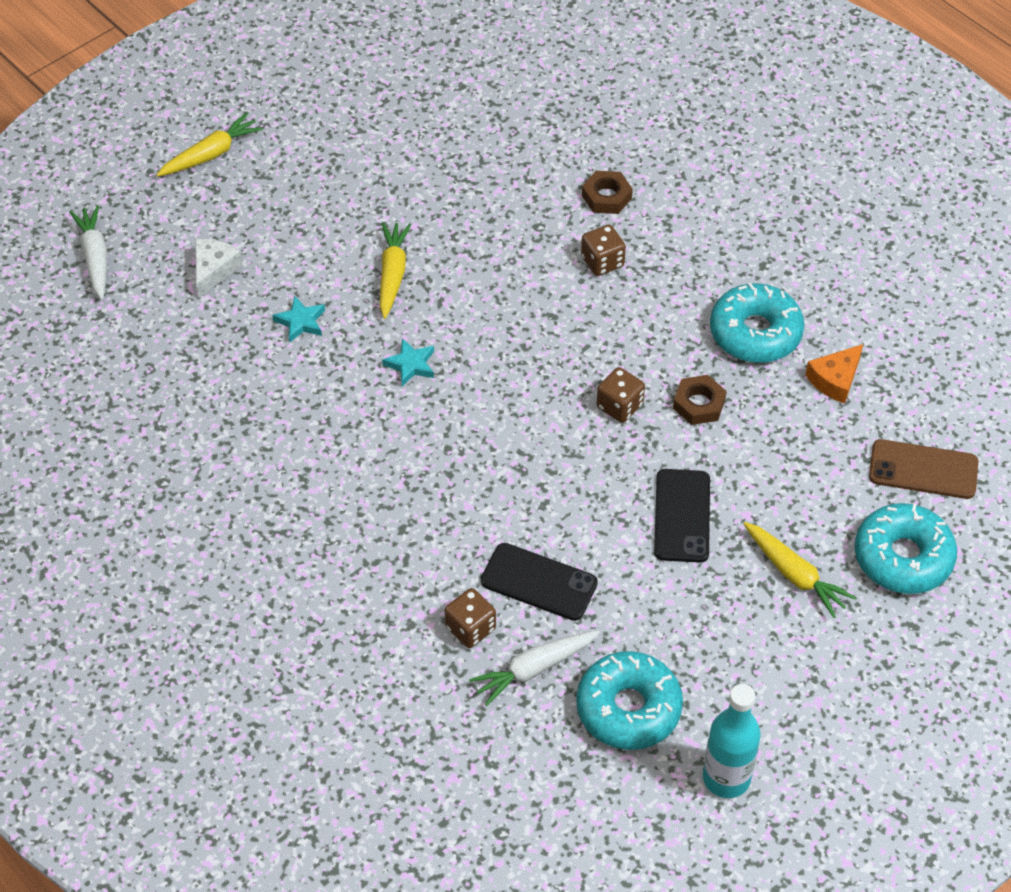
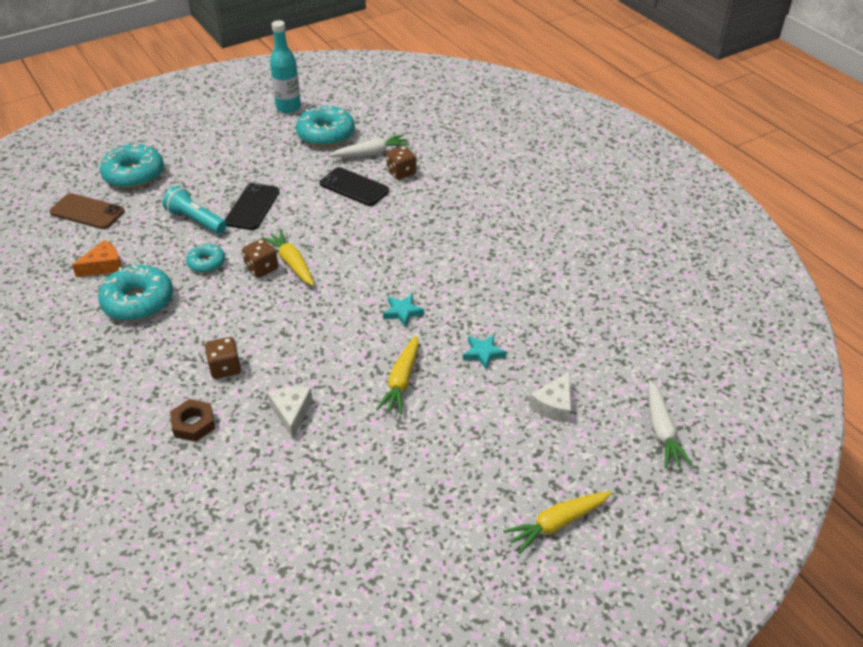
camera: 170 degrees left, 10 degrees down
brown nut [673,375,727,425] -> turquoise donut [186,244,225,273]
yellow carrot [743,522,856,618] -> yellow carrot moved to [262,230,314,286]
none -> turquoise flashlight [163,186,227,234]
none -> white cheese [267,386,313,439]

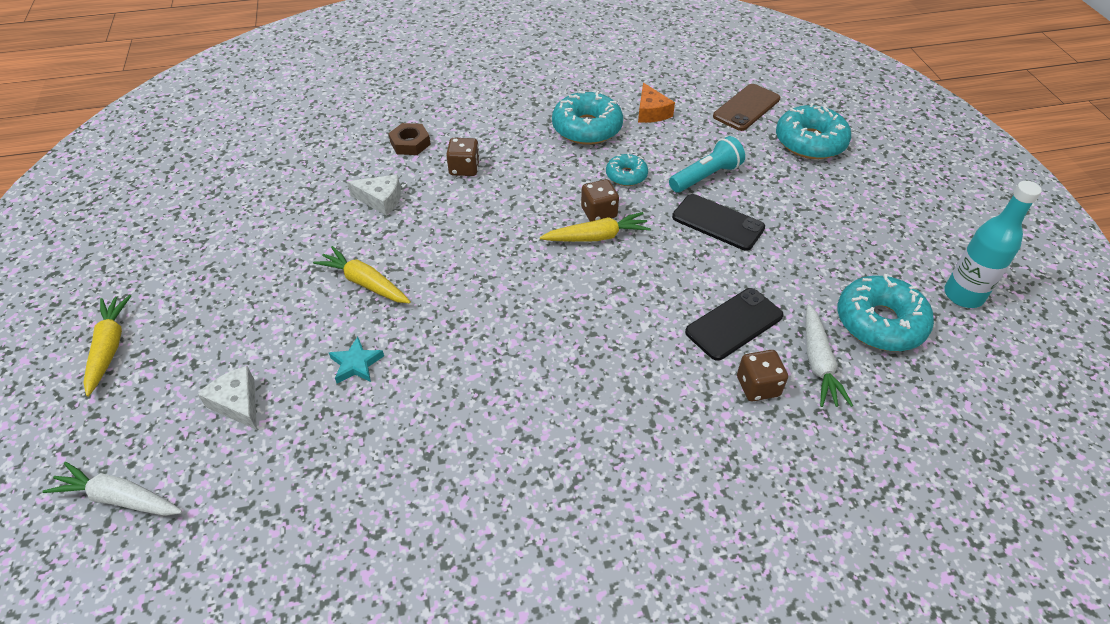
camera: 110 degrees right, 5 degrees up
turquoise star [383,294,424,327] -> none

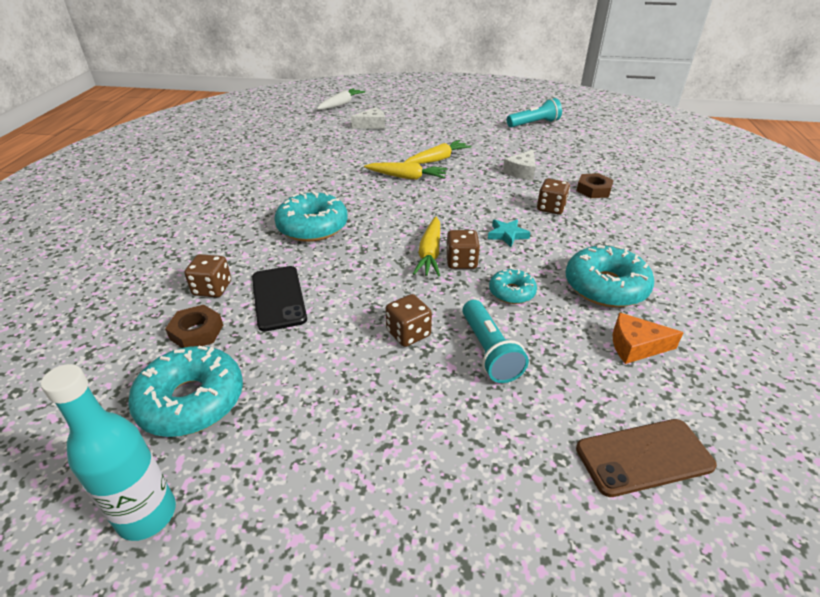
camera: 110 degrees right, 10 degrees down
yellow carrot [83,295,131,397] -> yellow carrot moved to [364,162,447,180]
turquoise star [329,337,384,383] -> turquoise star moved to [488,219,531,247]
black phone [672,194,765,251] -> brown dice [385,294,432,347]
brown phone [713,84,780,131] -> brown phone turned 75 degrees counterclockwise [576,419,717,497]
turquoise donut [776,103,851,159] -> turquoise donut moved to [274,191,348,242]
white carrot [806,304,853,407] -> brown nut [165,305,223,348]
none -> turquoise flashlight [507,98,562,127]

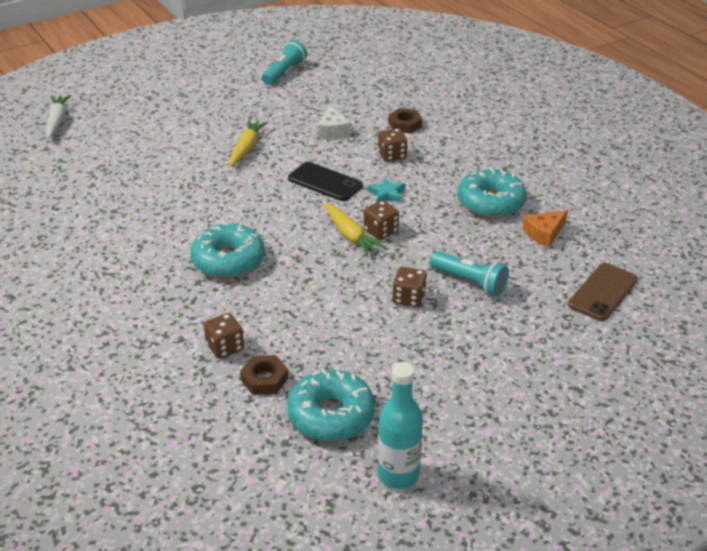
camera: 40 degrees left, 0 degrees up
black phone [252,266,307,332] -> black phone moved to [288,162,362,201]
white cheese [351,107,385,129] -> none
yellow carrot [364,162,447,180] -> none
turquoise donut [489,268,537,304] -> none

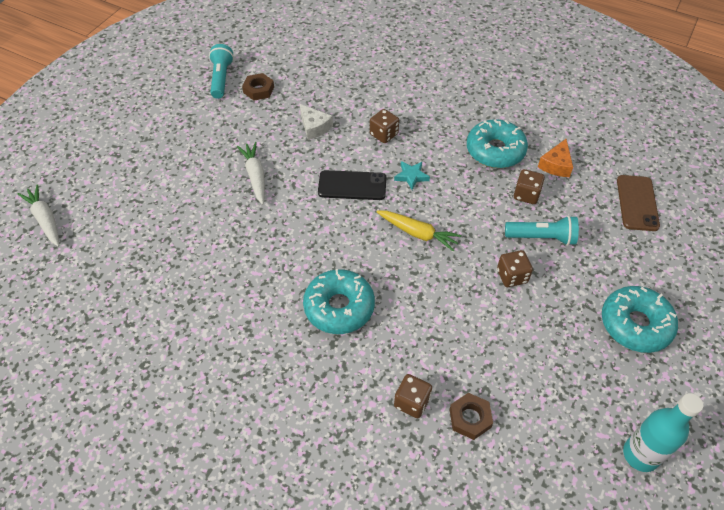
camera: 30 degrees left, 15 degrees up
yellow carrot [230,119,268,166] -> white carrot [237,142,265,205]
turquoise donut [287,369,375,441] -> turquoise donut moved to [602,286,678,353]
brown dice [364,201,399,240] -> brown dice moved to [514,169,545,204]
brown nut [388,108,422,134] -> brown nut moved to [242,73,274,101]

